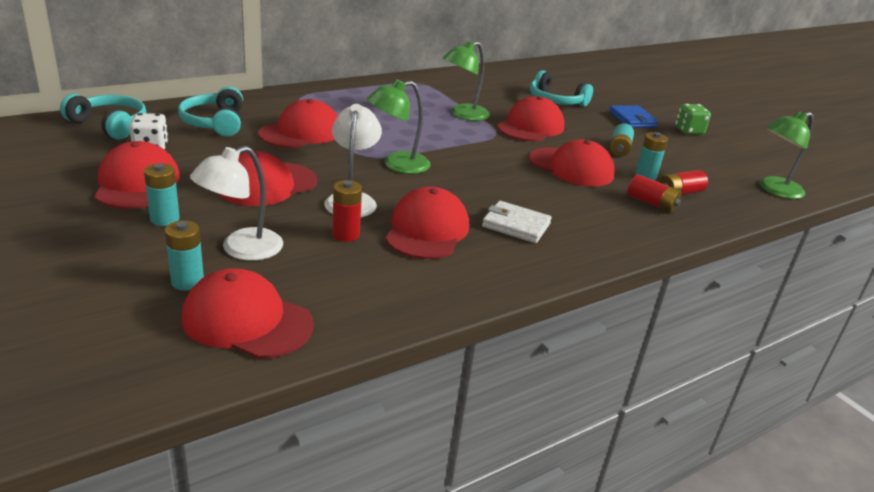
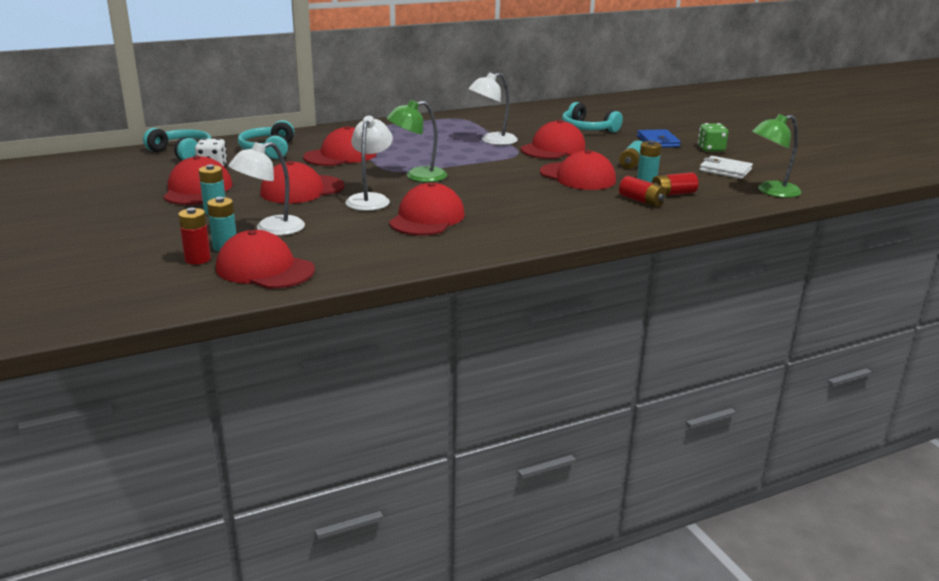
camera: 10 degrees right, 5 degrees down
red battery [332,180,362,242] -> red battery moved to [178,208,211,265]
green lamp [443,41,490,121] -> white lamp [468,72,518,145]
white wallet [482,201,552,243] -> white wallet moved to [700,156,753,179]

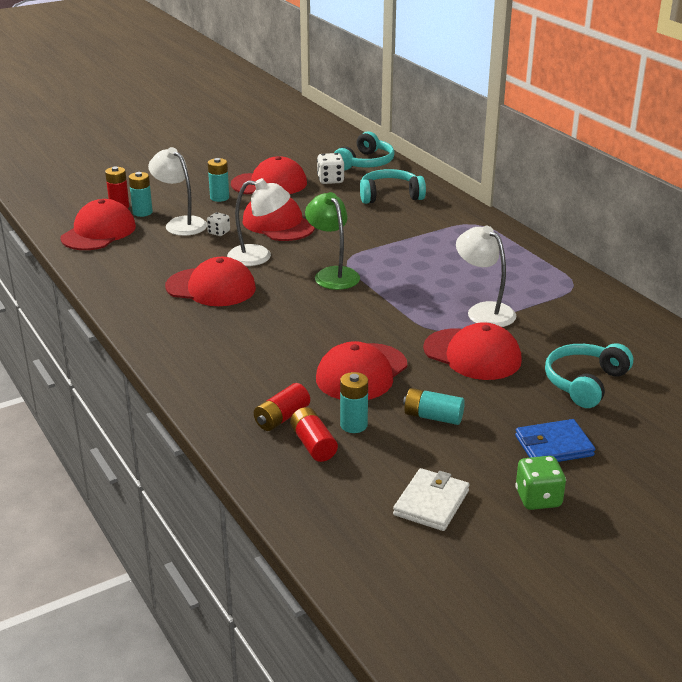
camera: 85 degrees right, 5 degrees up
red cap [303,126,377,166] -> none
green lamp [752,114,802,198] -> none
none -> white dice [207,212,230,236]

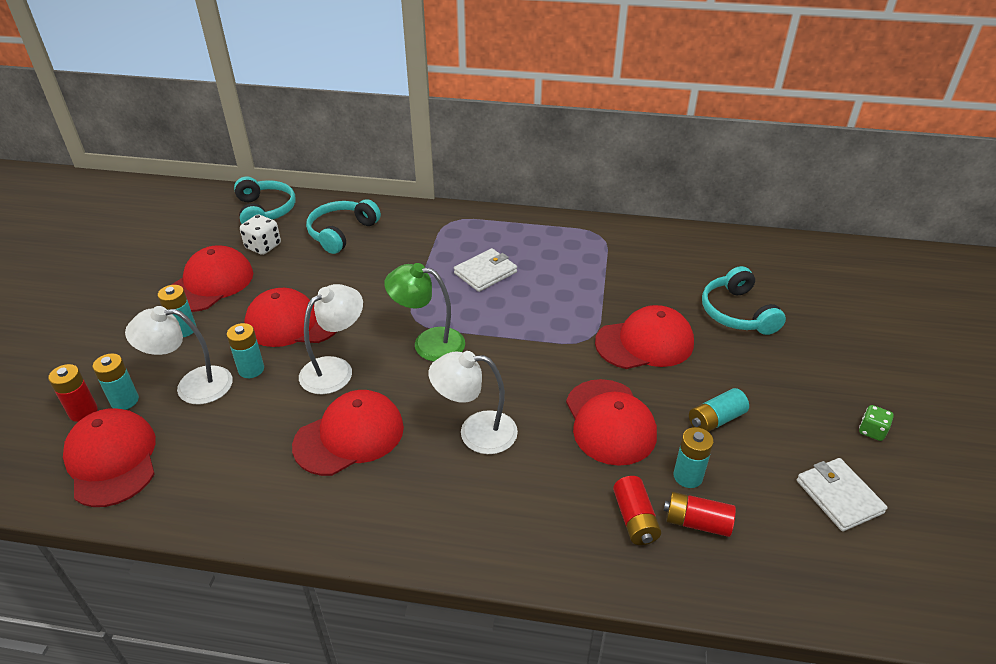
camera: 50 degrees left, 10 degrees up
white dice [207,212,230,236] -> turquoise battery [227,323,264,378]
white lamp [456,226,516,327] -> white lamp moved to [429,351,518,454]
blue wallet [515,419,595,462] -> none
green dice [515,456,566,510] -> green dice [859,405,894,441], size x0.66
none -> white wallet [454,248,517,292]

